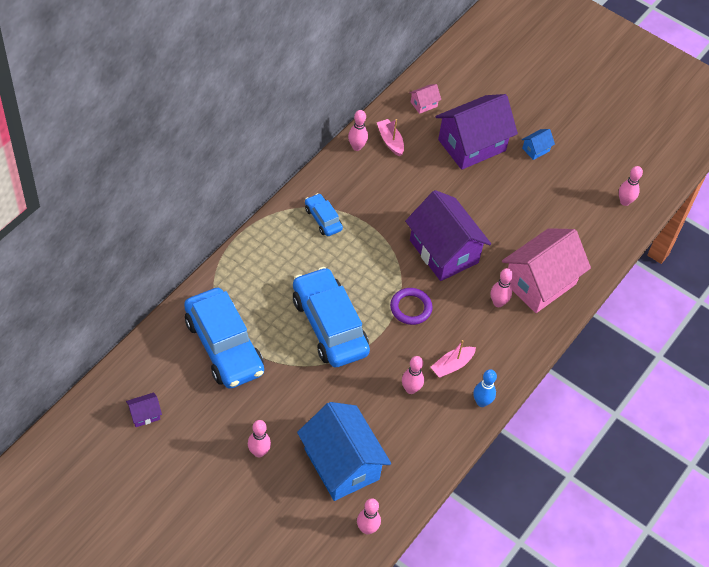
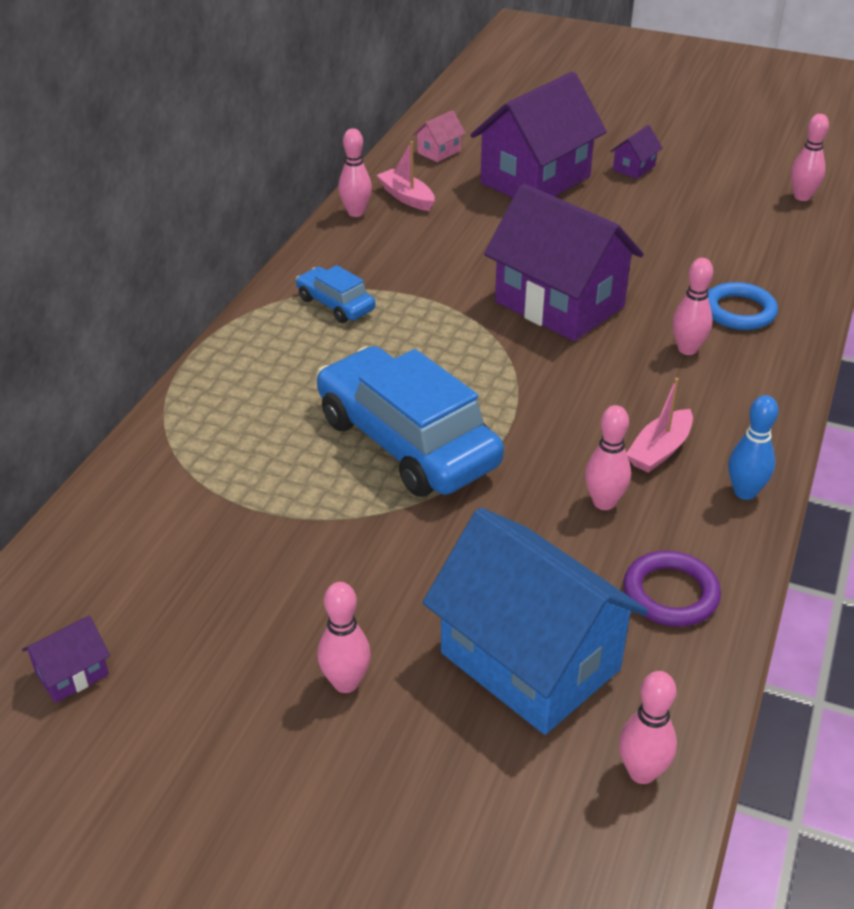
camera: 10 degrees left, 15 degrees down
blue car [184,288,264,389] -> none
purple ring [390,288,433,325] -> purple ring moved to [623,551,721,627]
pink house [502,228,591,313] -> blue ring [708,282,778,330]
blue house [522,129,555,160] -> purple house [610,125,662,179]

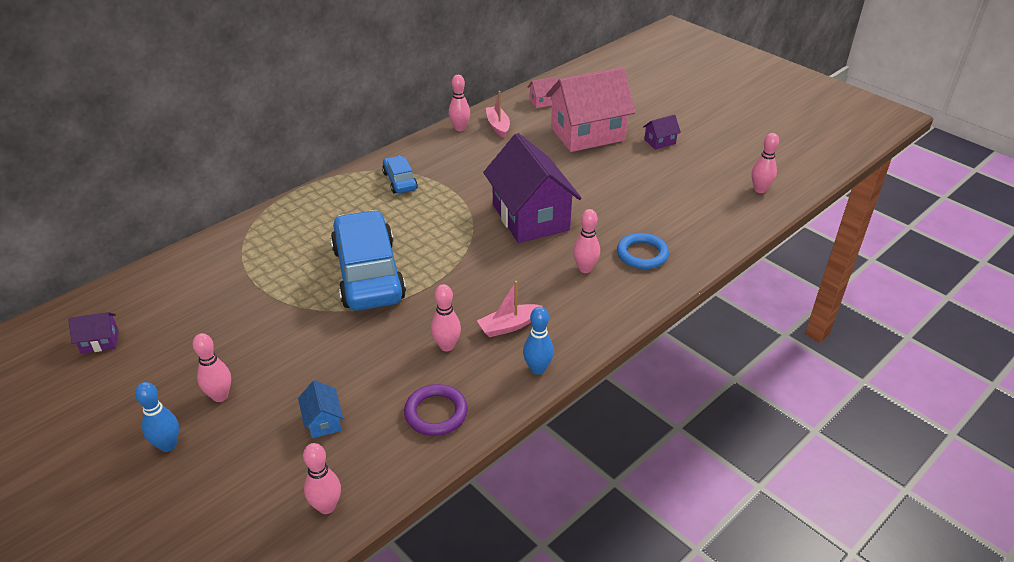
camera: 25 degrees right, 0 degrees up
blue house [423,508,648,735] -> blue house [298,380,343,439], size x0.41
purple house [470,72,607,198] -> pink house [546,67,636,152]
none -> blue bowling pin [135,382,179,452]

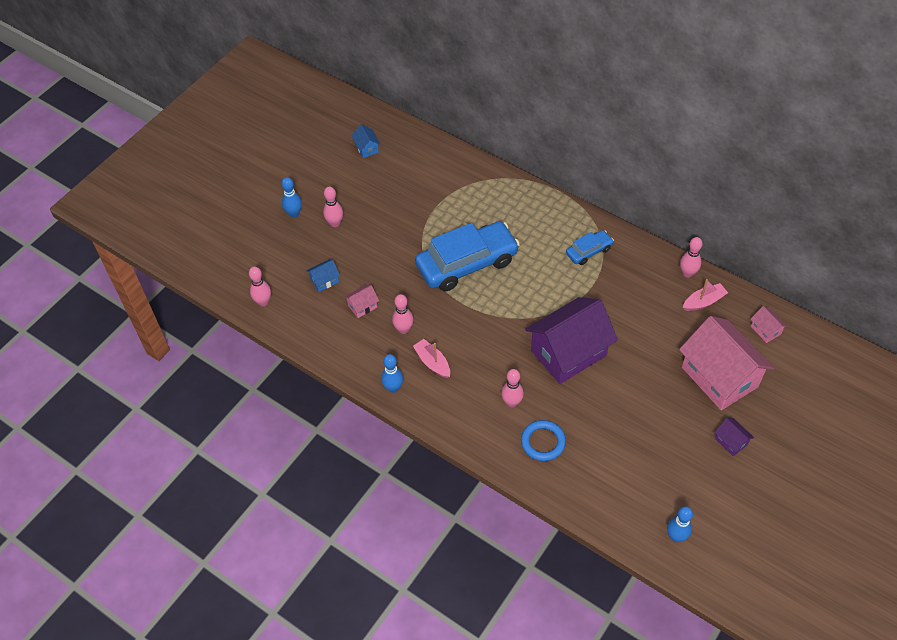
camera: 80 degrees right, 15 degrees up
purple house [68,312,119,354] -> blue house [352,124,381,158]
purple ring [404,384,468,436] -> none
pink bowling pin [752,133,779,193] -> blue bowling pin [667,506,693,542]
none -> pink house [344,285,379,318]

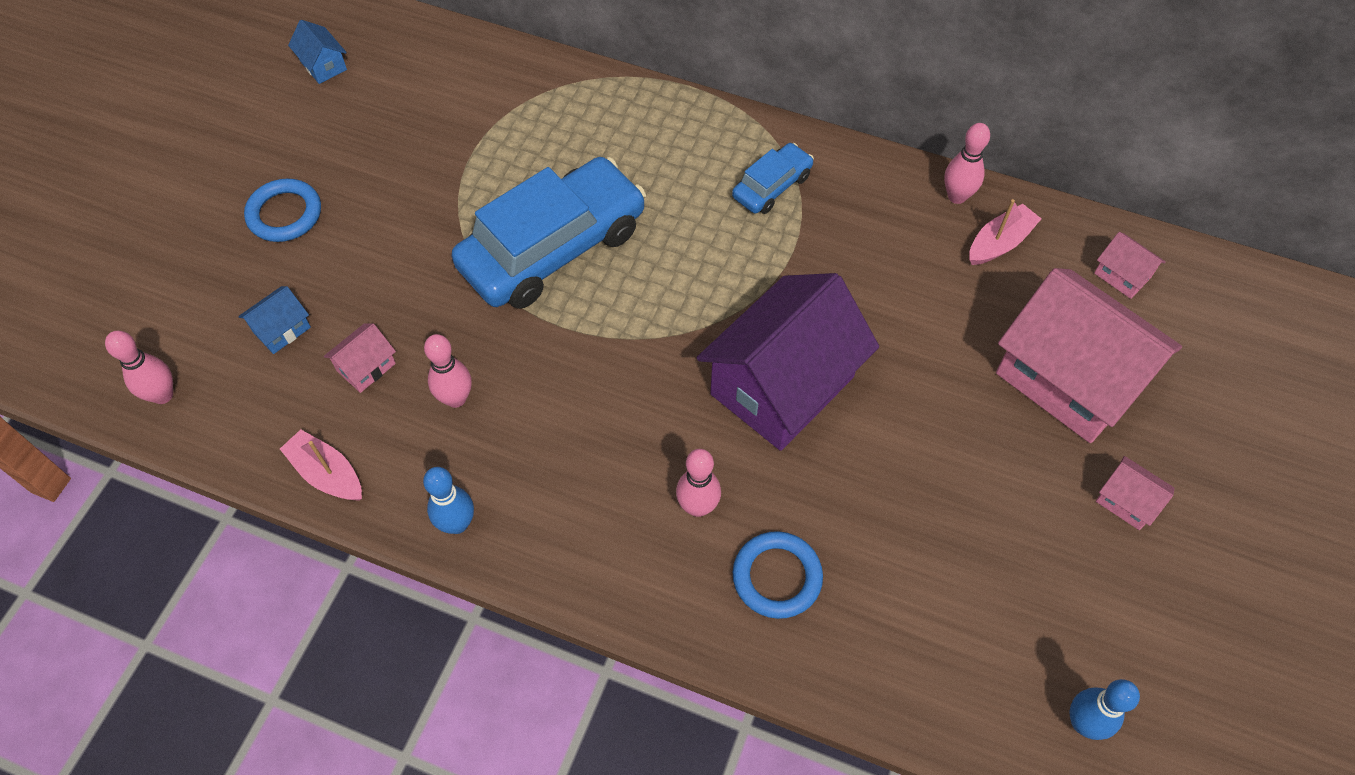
camera: 15 degrees left, 5 degrees up
blue bowling pin [281,177,302,218] -> none
pink bowling pin [323,186,343,227] -> blue ring [244,178,321,242]
pink boat [413,339,450,378] -> pink boat moved to [280,429,362,501]
purple house [714,418,754,456] -> pink house [1096,456,1175,530]

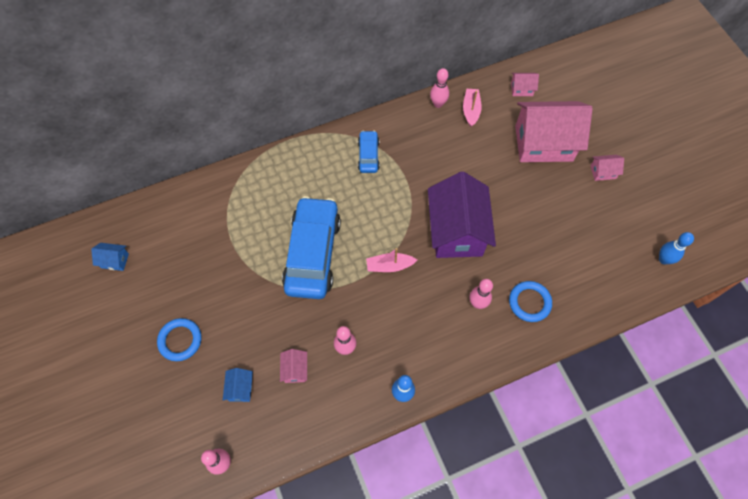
camera: 45 degrees left, 5 degrees up
pink boat [280,429,362,501] -> pink boat moved to [366,248,417,272]

